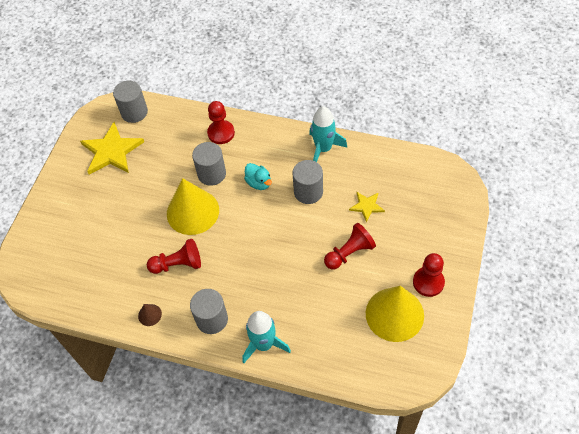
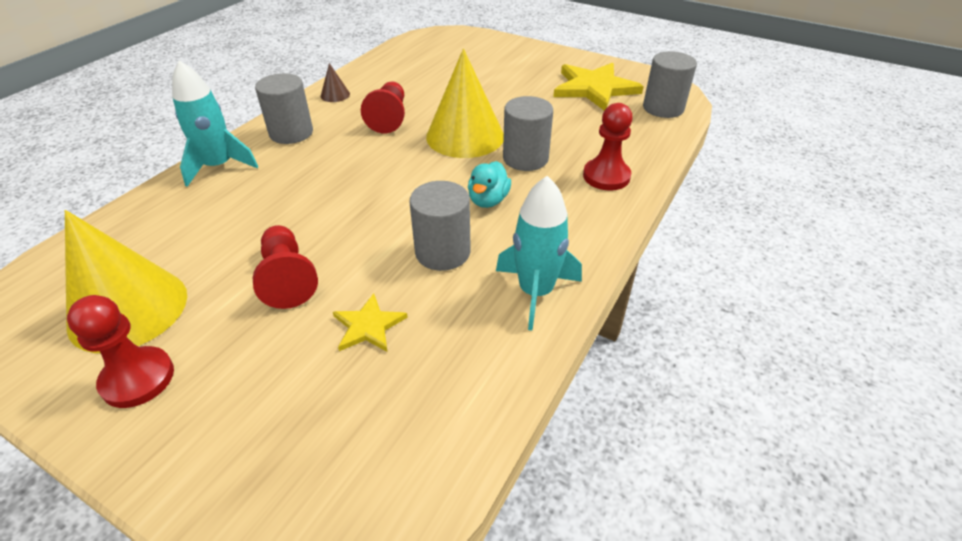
camera: 100 degrees right, 15 degrees down
turquoise duck [244,163,272,190] -> turquoise duck turned 45 degrees counterclockwise [468,161,511,208]

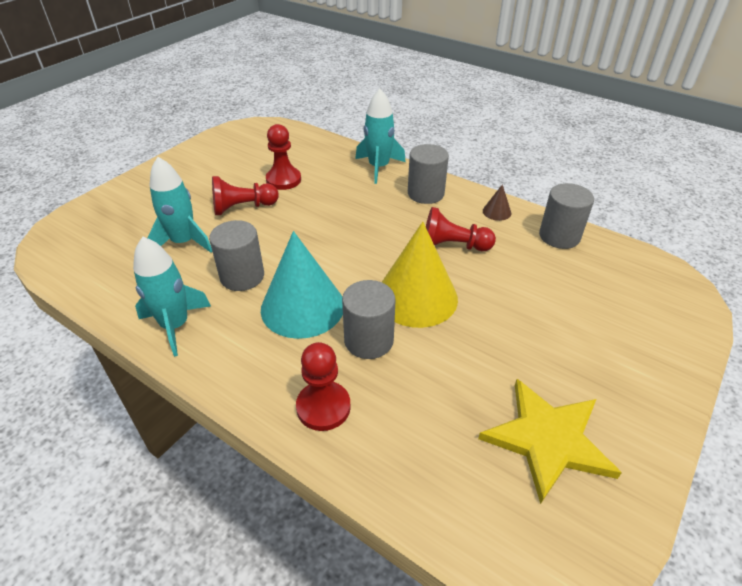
camera: 95 degrees right, 0 degrees up
yellow cone [65,210,187,353] -> none
red pawn [67,295,174,408] -> red pawn moved to [266,124,301,190]
yellow star [333,293,408,352] -> turquoise rocket [148,157,212,253]
turquoise duck [468,161,511,208] -> turquoise cone [261,231,343,339]
grey cylinder [643,51,697,118] -> grey cylinder moved to [539,183,594,249]

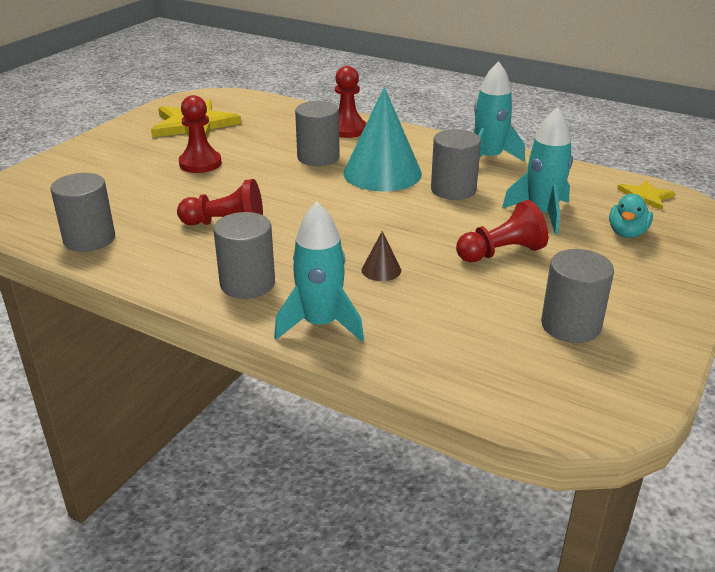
camera: 175 degrees right, 10 degrees down
red pawn [266,124,301,190] -> red pawn moved to [179,95,222,173]
yellow cone [382,222,458,328] -> none
brown cone [483,184,511,221] -> brown cone moved to [362,231,401,281]
none -> grey cylinder [541,249,614,343]
none -> turquoise duck [609,194,653,238]
none -> yellow star [617,180,675,210]

